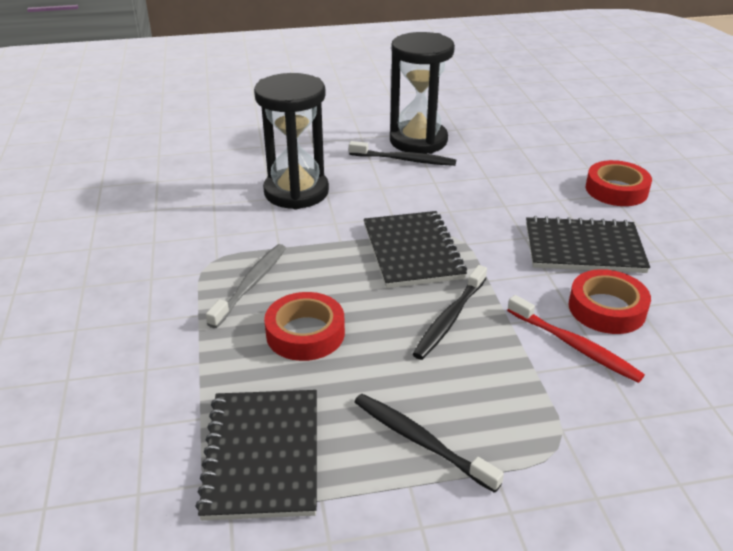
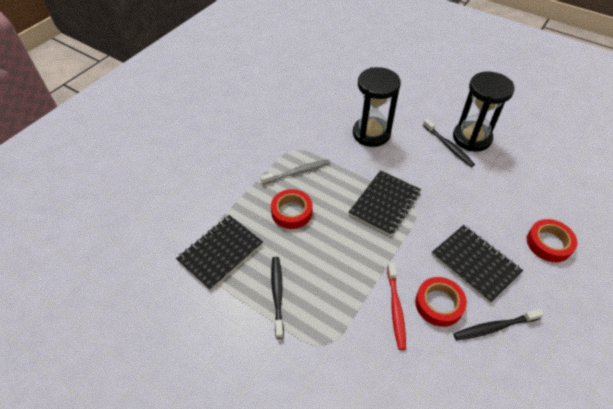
camera: 45 degrees right, 15 degrees up
black toothbrush [413,265,487,360] -> black toothbrush moved to [453,309,544,341]

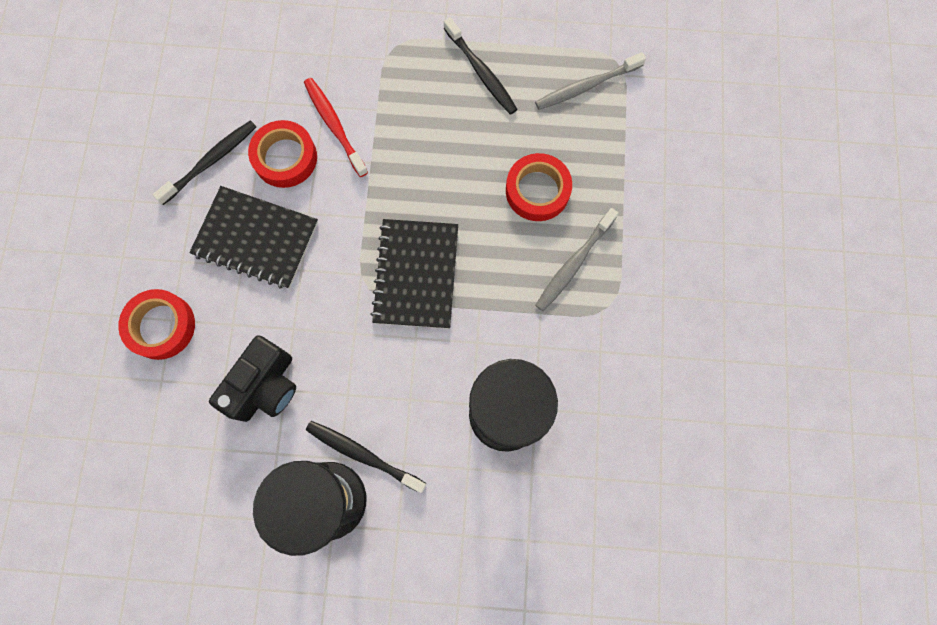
camera: 150 degrees right, 25 degrees up
black notebook [176,215,263,291] -> grey toothbrush [535,52,646,110]
none -> black camera [209,335,296,422]

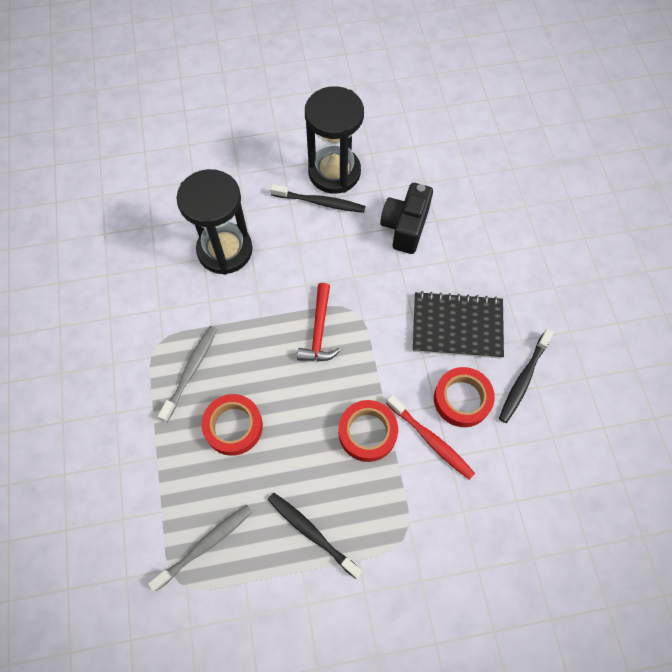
camera: 165 degrees right, 10 degrees down
red tape [118,289,195,360] -> red tape moved to [339,400,398,462]
black notebook [370,219,458,329] -> red hammer [297,283,341,361]

